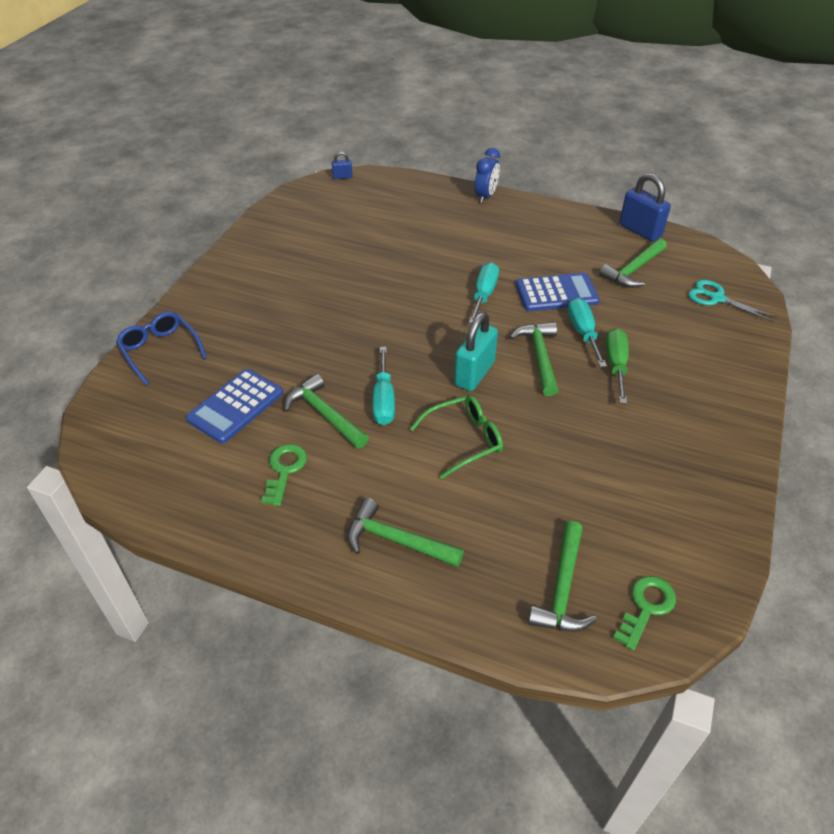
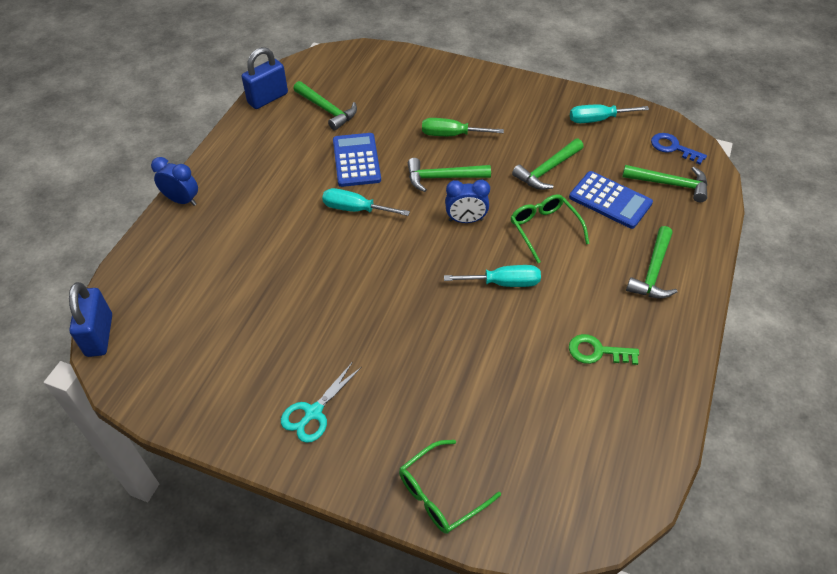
camera: 90 degrees left, 5 degrees up
blue glasses [116,312,207,386] -> green glasses [399,440,501,534]
blue calculator [186,369,283,444] -> blue calculator moved to [569,171,653,229]
green hammer [284,374,369,449] -> green hammer moved to [512,138,584,190]
blue padlock [332,151,352,179] -> blue padlock [69,282,112,357], size x2.06
turquoise padlock [454,312,498,391] -> blue clock [445,180,490,223]
turquoise screwdriver [568,298,607,367] -> turquoise screwdriver moved to [570,105,649,123]
green key [613,576,676,651] -> blue key [651,133,707,164]
turquoise scissors [688,280,777,322] -> turquoise scissors moved to [281,362,362,443]

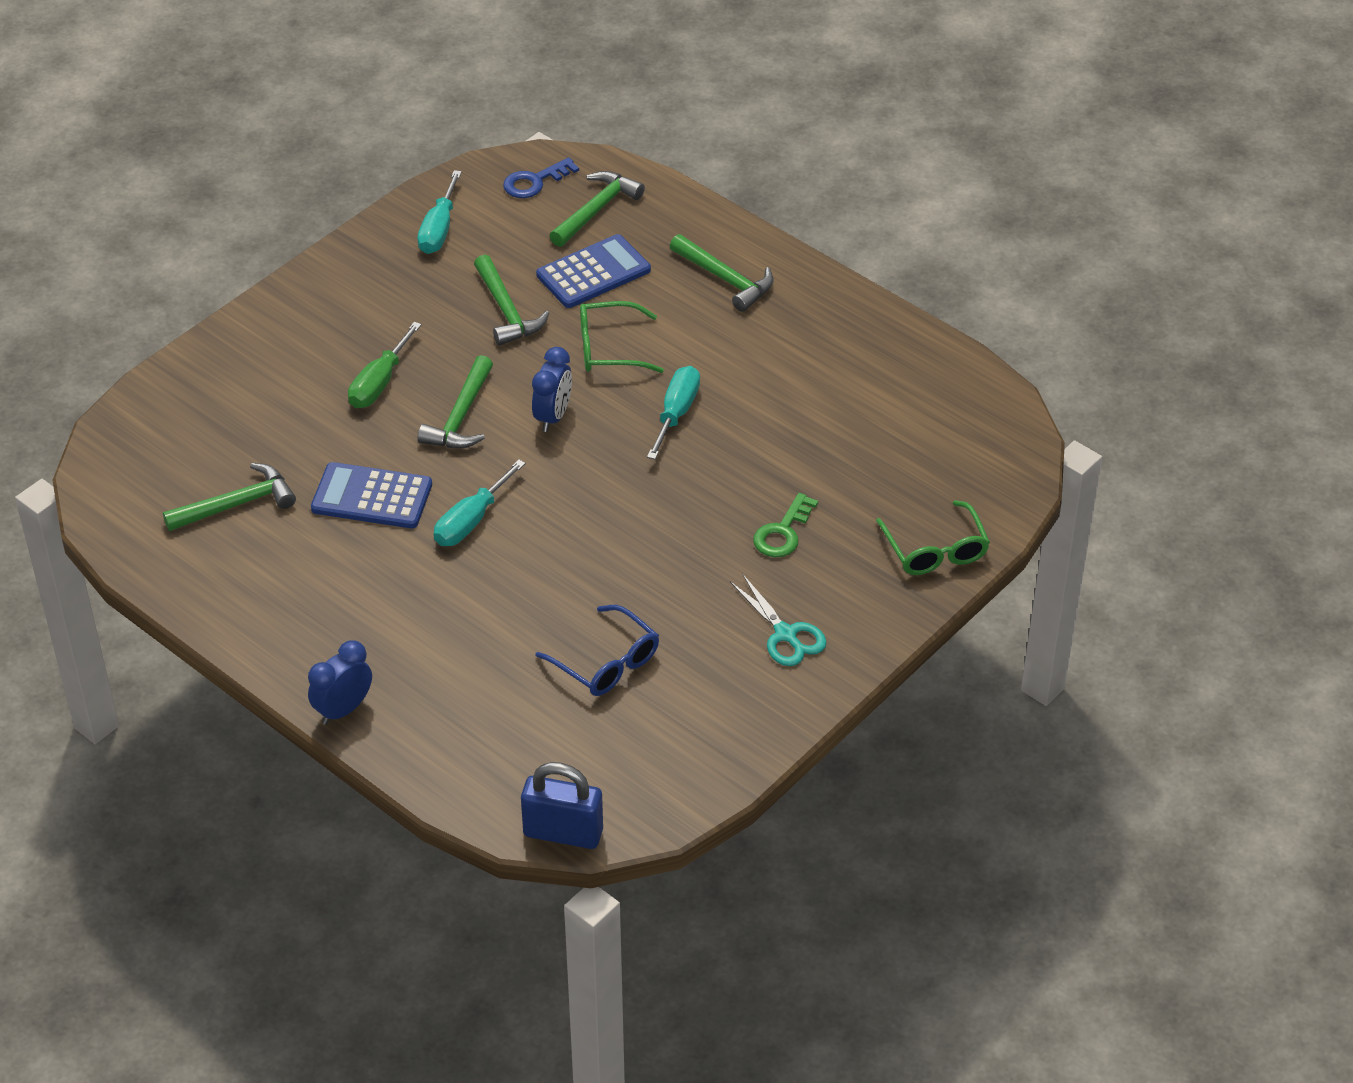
camera: 70 degrees left, 5 degrees down
blue padlock [241,47,288,109] -> none
green key [569,334,639,365] -> green key moved to [753,493,818,557]
none -> blue glasses [535,605,659,696]

